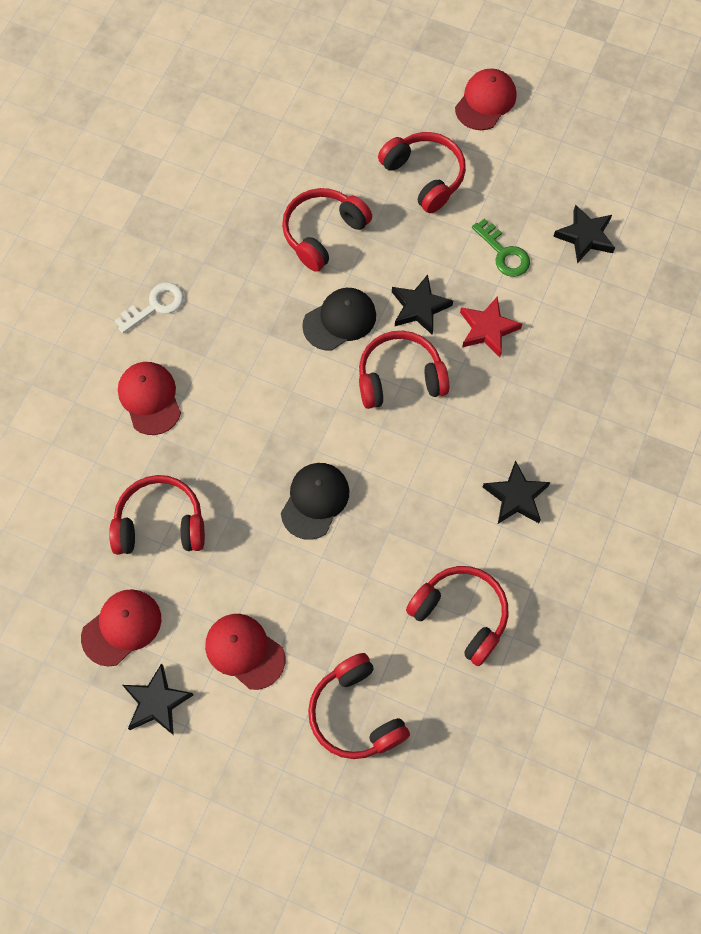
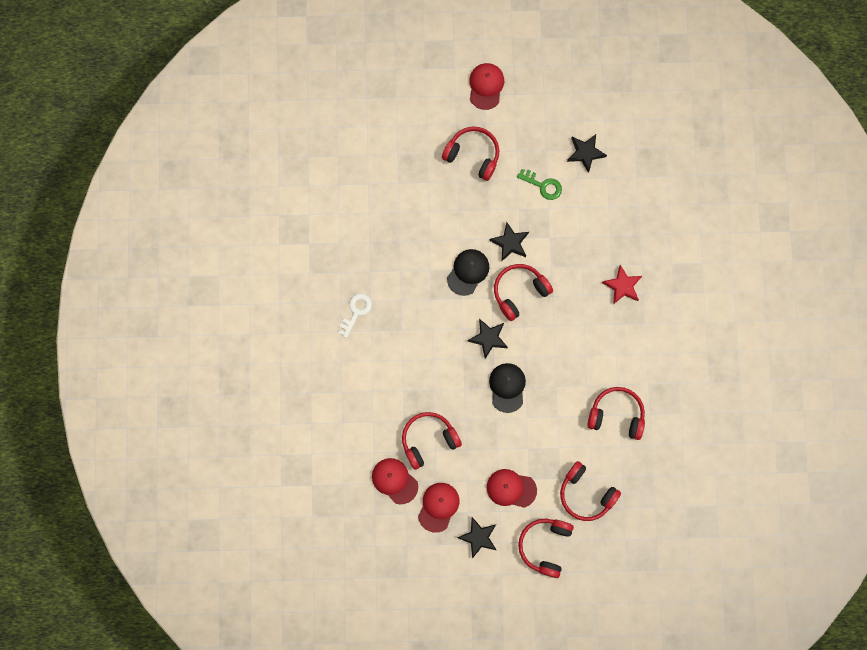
camera: 25 degrees left, 10 degrees up
red cap [118,362,181,435] -> red cap moved to [372,458,418,505]
red headphones [282,188,372,272] -> red headphones moved to [518,519,574,578]
red star [460,296,522,357] -> red star moved to [602,265,642,305]
black star [483,460,551,524] -> black star moved to [468,319,508,359]

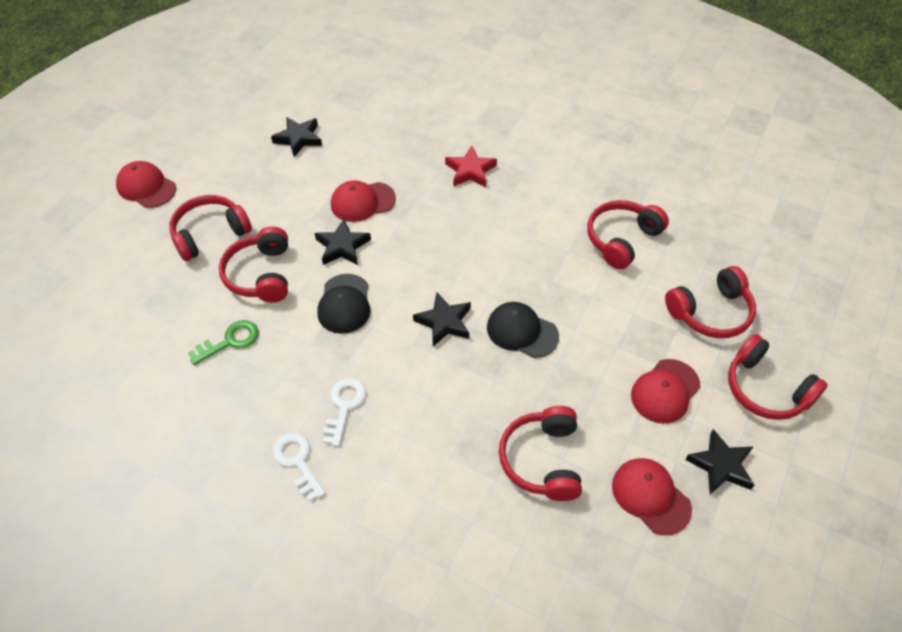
camera: 60 degrees left, 25 degrees down
red cap [372,458,418,505] -> red cap moved to [331,180,396,222]
black cap [447,249,489,296] -> black cap turned 150 degrees counterclockwise [317,274,370,334]
red headphones [494,264,553,321] -> red headphones moved to [219,226,288,303]
green key [517,169,562,200] -> green key moved to [188,320,259,365]
none -> white key [323,378,366,446]

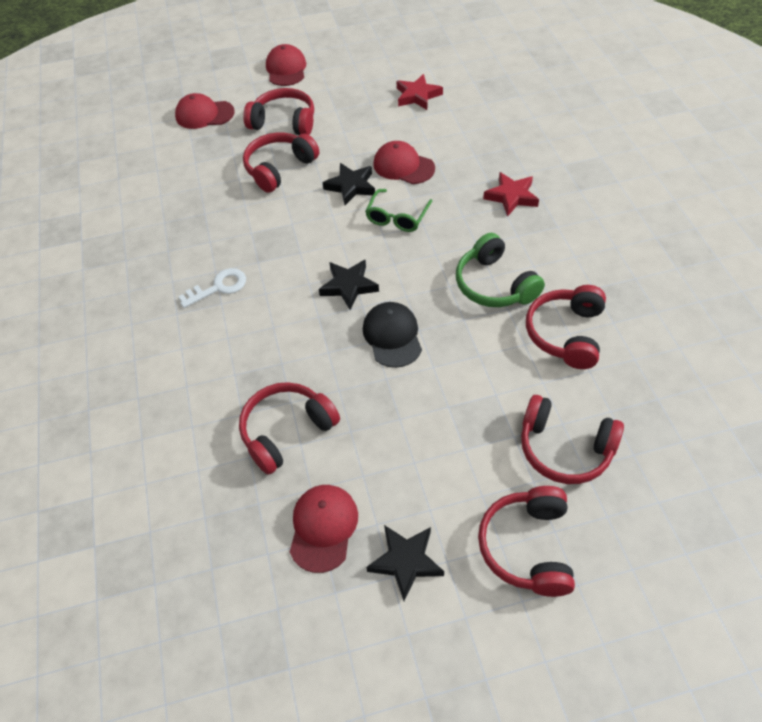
camera: 50 degrees right, 0 degrees up
green key [188,320,259,365] -> none
black star [271,117,322,157] -> red star [397,74,443,110]
white key [273,433,326,502] -> none
black cap [317,274,370,334] -> none
red headphones [587,200,669,270] -> red headphones turned 75 degrees counterclockwise [526,285,606,369]
red cap [631,359,700,424] -> red cap moved to [175,93,235,129]
none -> green glasses [365,189,432,232]
none -> green headphones [456,233,545,307]

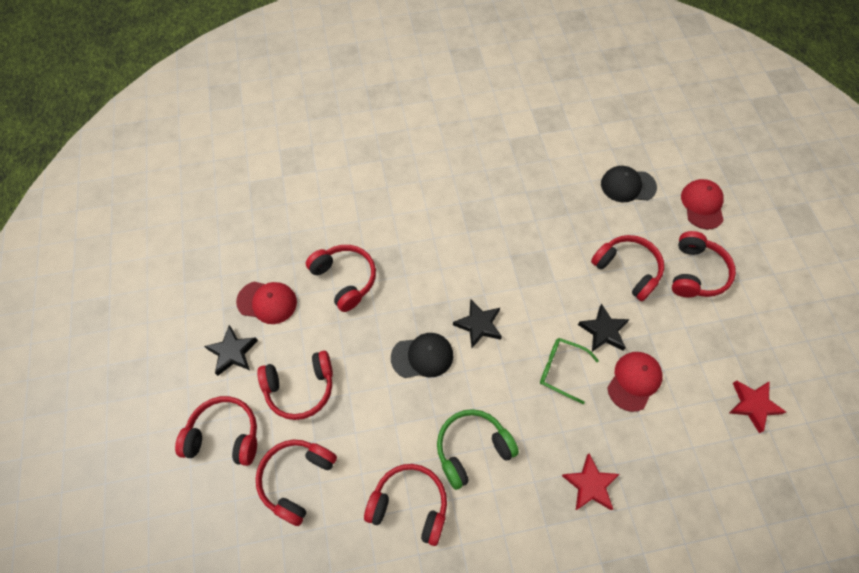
camera: 90 degrees right, 10 degrees up
white key [178,268,246,308] -> none
red cap [266,44,306,86] -> none
none -> red headphones [257,351,333,420]
none -> black cap [601,166,657,202]

